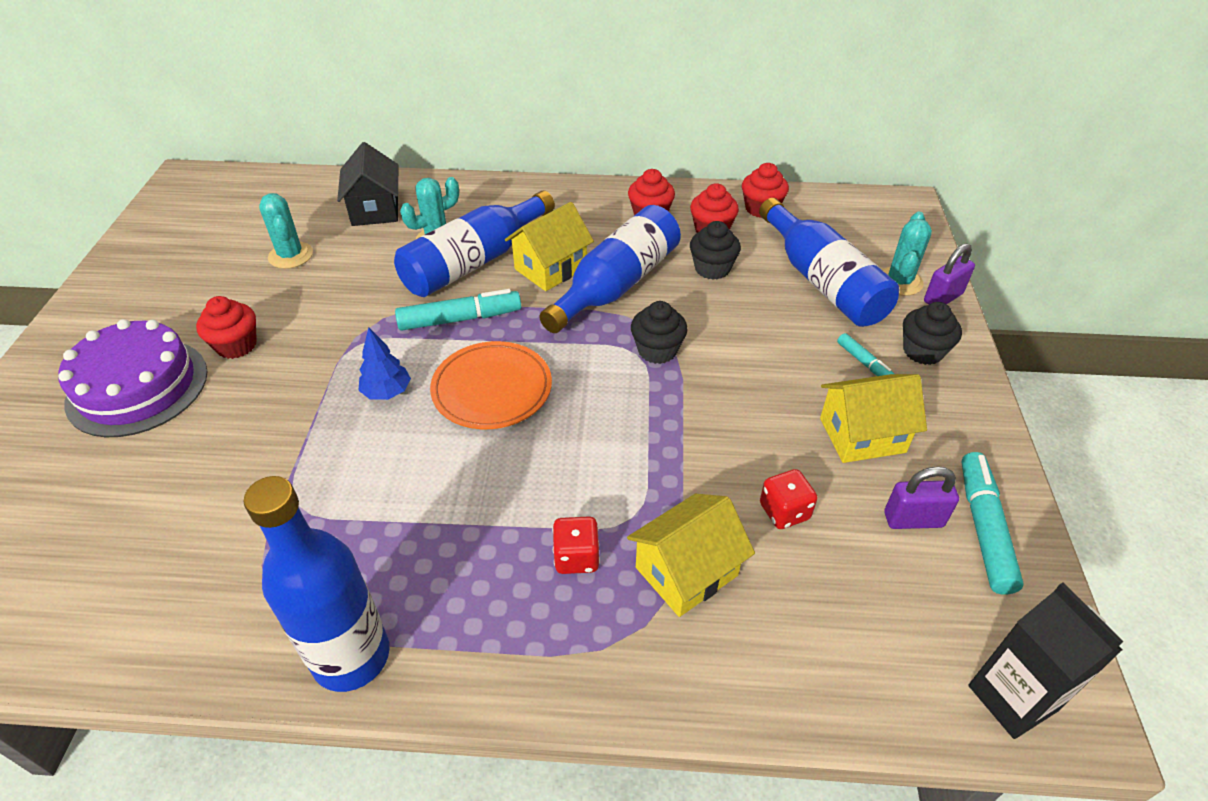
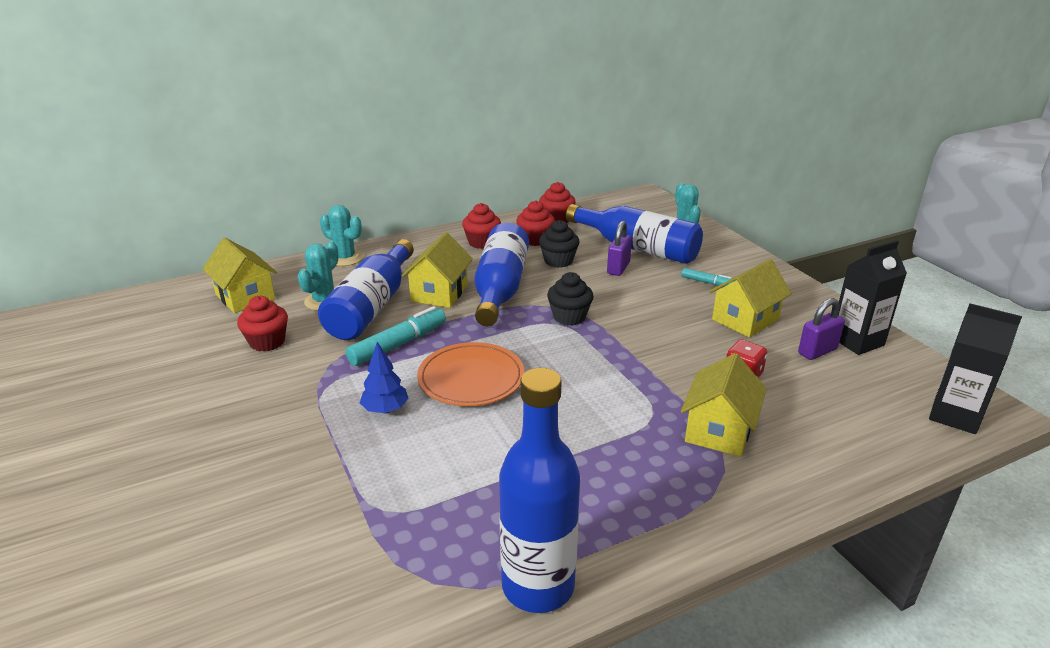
camera: 30 degrees left, 15 degrees down
purple cake [58,319,207,437] -> none
red cupcake [196,296,257,359] -> red cupcake moved to [237,296,288,352]
turquoise cactus [259,193,313,269] -> turquoise cactus moved to [320,205,363,266]
black house [337,142,398,226] -> yellow house [202,238,277,313]
red dice [552,516,600,574] -> none
black cupcake [903,302,962,365] -> none
purple padlock [924,243,975,305] -> purple padlock moved to [607,221,632,276]
turquoise marker [962,452,1024,594] -> black carton [838,240,907,355]

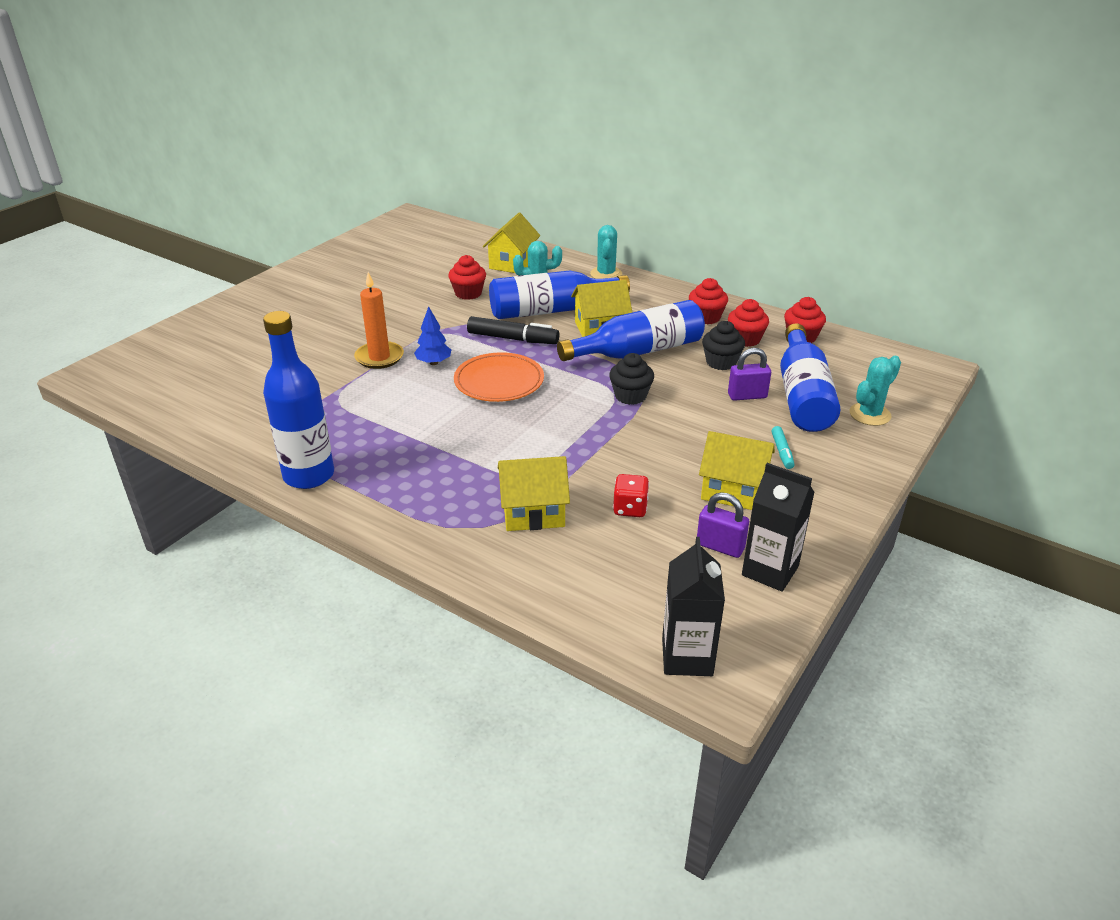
camera: 60 degrees right, 5 degrees up
turquoise marker [346,306,446,366] -> black marker [467,316,560,344]
none -> orange candle [354,272,404,369]

